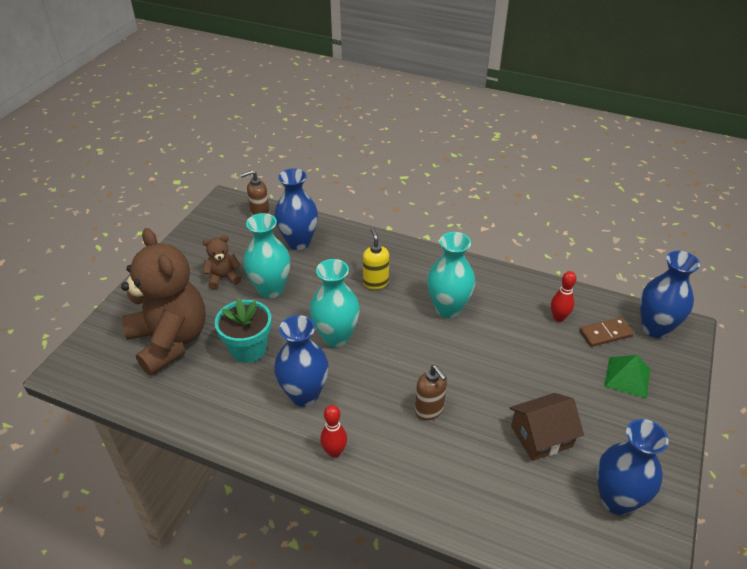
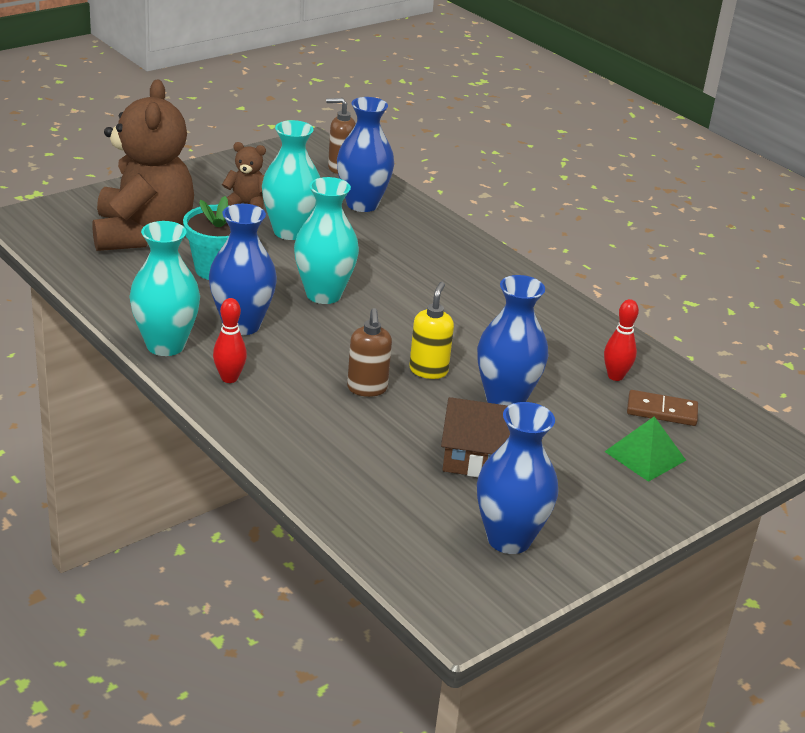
camera: 25 degrees right, 10 degrees down
yellow soap dispenser [363,228,389,290] -> yellow soap dispenser moved to [409,282,454,379]
turquoise vase [427,232,475,318] -> turquoise vase moved to [129,221,200,356]
blue vase [640,251,700,338] -> blue vase moved to [477,275,548,406]

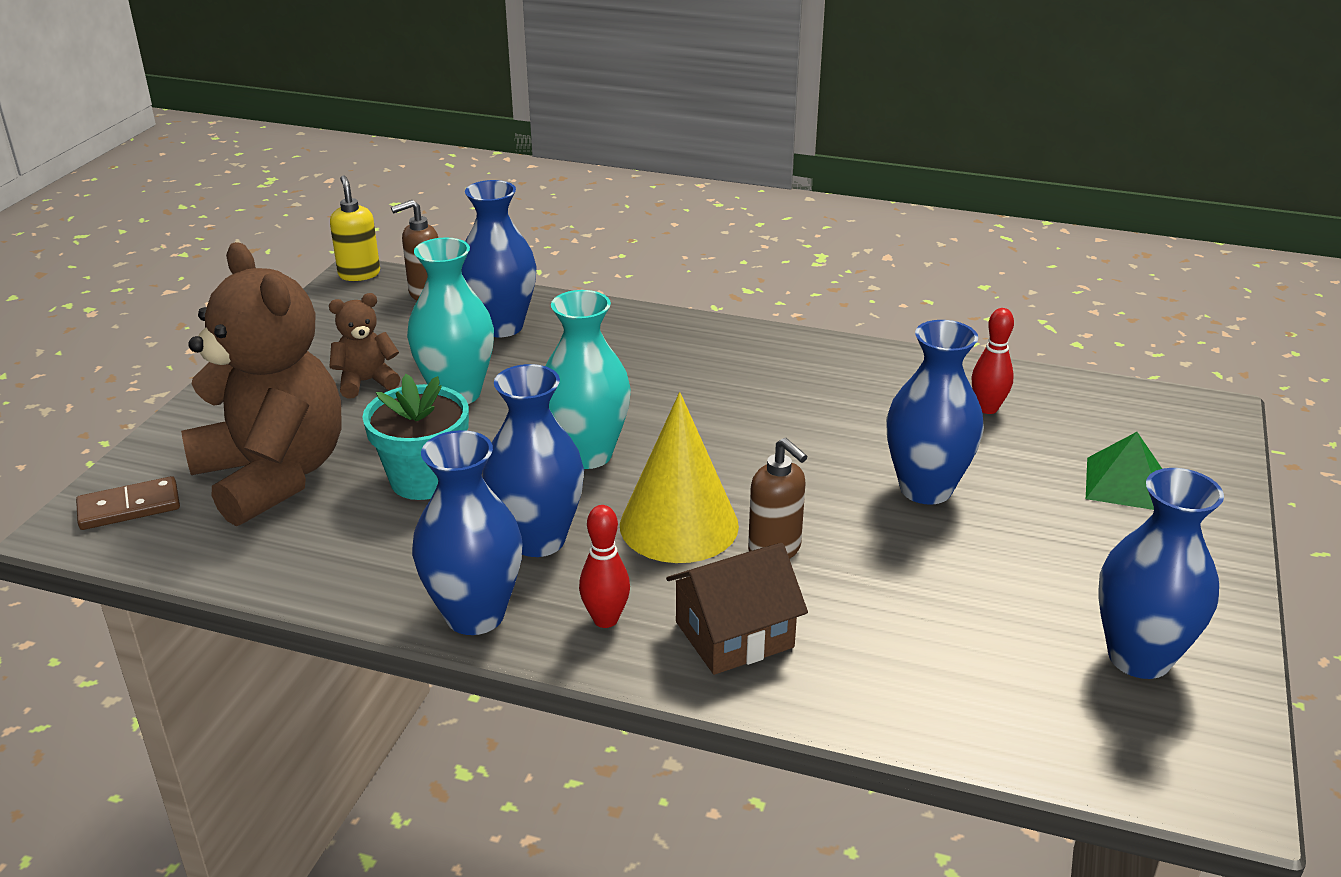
camera: 30 degrees left, 0 degrees up
turquoise vase [129,221,200,356] -> blue vase [412,430,523,635]
yellow soap dispenser [409,282,454,379] -> yellow soap dispenser moved to [330,175,380,281]
brown house [441,397,510,477] -> brown house moved to [666,543,808,675]
brown domino [627,390,698,426] -> brown domino moved to [76,476,180,530]
none -> yellow cone [620,392,739,563]

